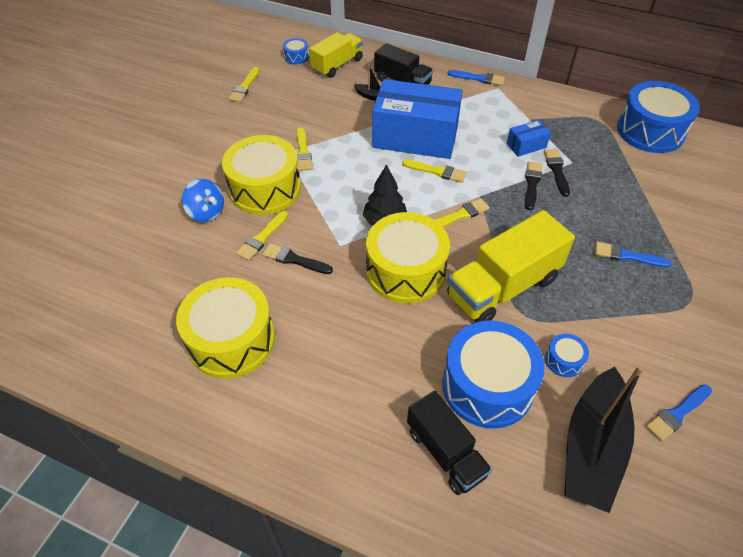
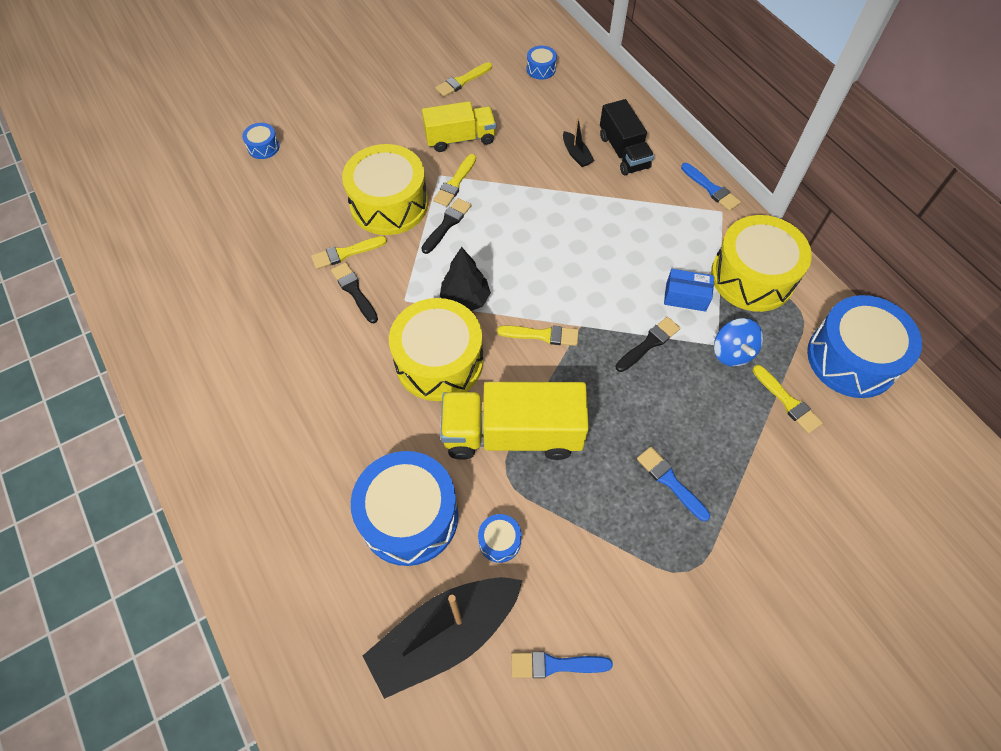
camera: 35 degrees right, 10 degrees up
yellow drum [176,277,275,379] -> yellow drum moved to [711,215,812,312]
blue spinning top [182,179,224,222] -> blue spinning top moved to [714,318,763,367]
yellow truck [309,32,363,78] -> yellow truck moved to [422,101,496,152]
blue box [372,79,462,159] -> none
yellow brush [402,159,467,183] -> yellow brush moved to [753,365,823,434]
black truck [407,391,492,495] -> none
black brush [544,149,570,197] -> black brush moved to [421,198,471,254]
none -> blue drum [242,123,280,159]

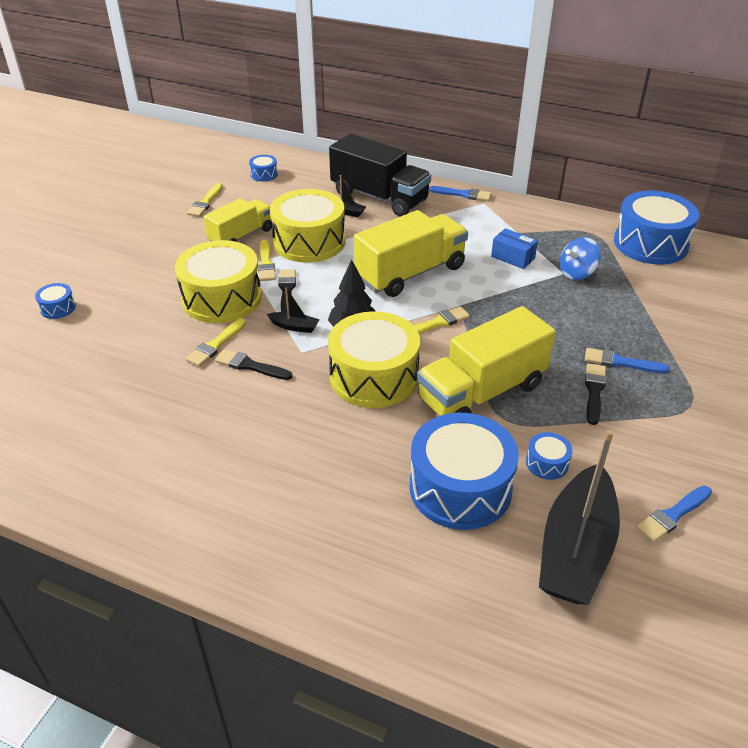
camera: 35 degrees left, 20 degrees down
black truck [600,99,654,175] -> black truck [329,134,431,217], size x1.57
black brush [616,317,680,372] -> black brush moved to [585,363,606,425]
blue box [664,269,714,312] -> blue box turned 60 degrees clockwise [491,228,538,269]
yellow drum [711,215,812,312] -> yellow drum moved to [270,189,345,263]
blue spinning top [714,318,763,367] -> blue spinning top turned 105 degrees clockwise [560,237,601,280]
yellow brush [753,365,823,434] -> none
none -> black boat [267,287,320,333]
none -> yellow truck [354,210,468,297]

